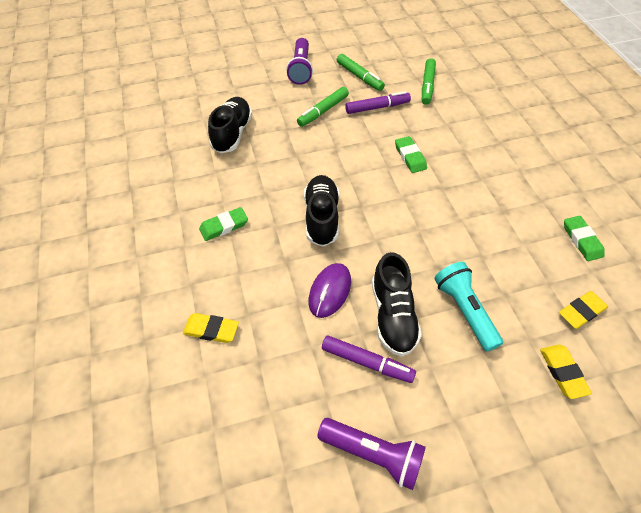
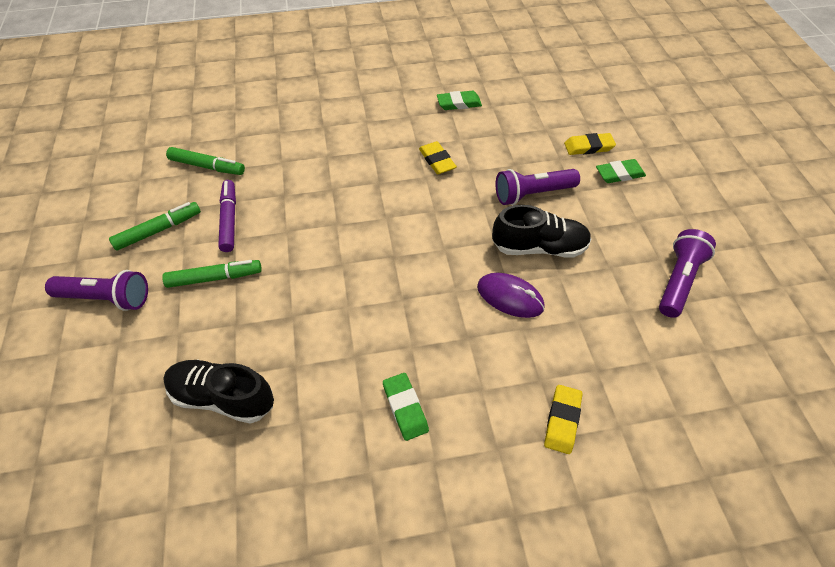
camera: 85 degrees left, 0 degrees up
green marker [297,87,349,127] -> green marker turned 60 degrees counterclockwise [162,260,262,288]
black shoe [304,175,339,247] -> none
purple marker [322,335,416,383] -> none
green eraser [395,136,427,173] -> green eraser moved to [596,159,646,183]
turquoise flashlight [434,262,503,352] -> purple flashlight [495,169,580,205]
yellow eraser [559,291,608,329] -> yellow eraser moved to [419,141,457,174]

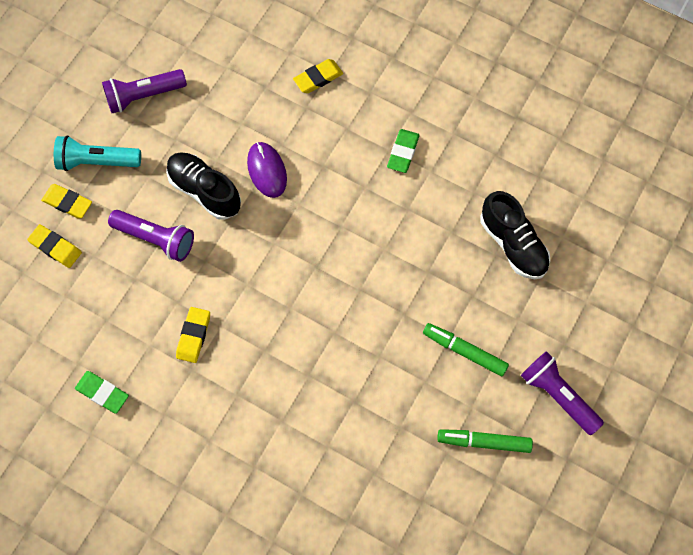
camera: 140 degrees left, 15 degrees up
green marker [166,147,245,175] -> none
purple marker [218,180,236,252] -> none
green eraser [596,159,646,183] -> yellow eraser [41,184,92,219]
none -> turquoise flashlight [54,135,141,171]

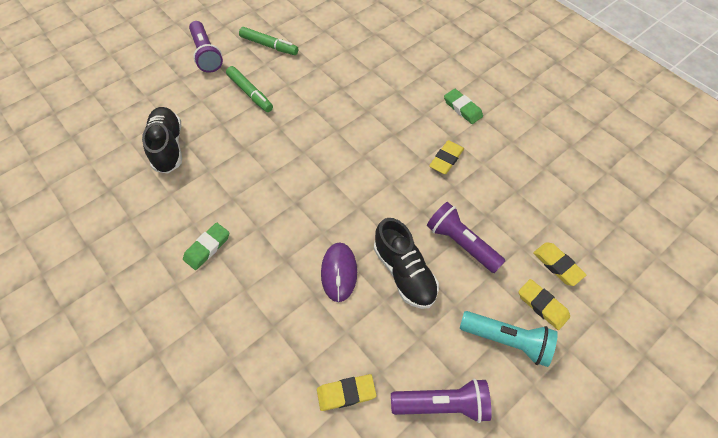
camera: 160 degrees left, 10 degrees down
green eraser [75,371,129,414] -> green eraser moved to [444,89,483,124]
yellow eraser [293,59,343,93] -> yellow eraser moved to [317,374,376,411]

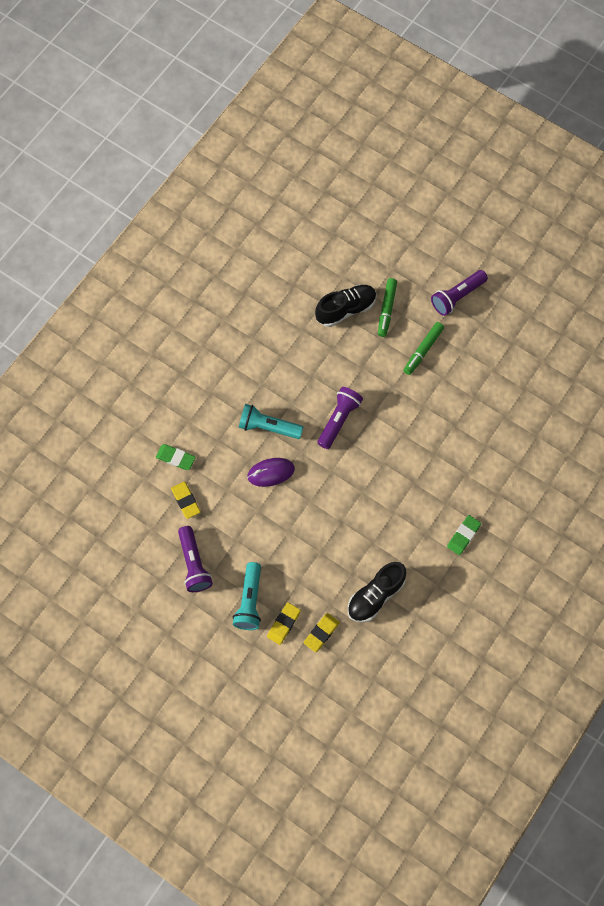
camera: 75 degrees right, 10 degrees up
green eraser [183,223,229,270] -> green eraser moved to [156,444,196,470]
green marker [239,27,298,55] -> green marker moved to [378,278,397,337]
black shoe [374,218,439,309] -> black shoe moved to [348,562,406,623]
purple flashlight [427,202,505,273] -> purple flashlight moved to [317,387,363,449]
yellow eraser [429,140,464,174] -> none
none -> turquoise flashlight [239,404,303,439]

